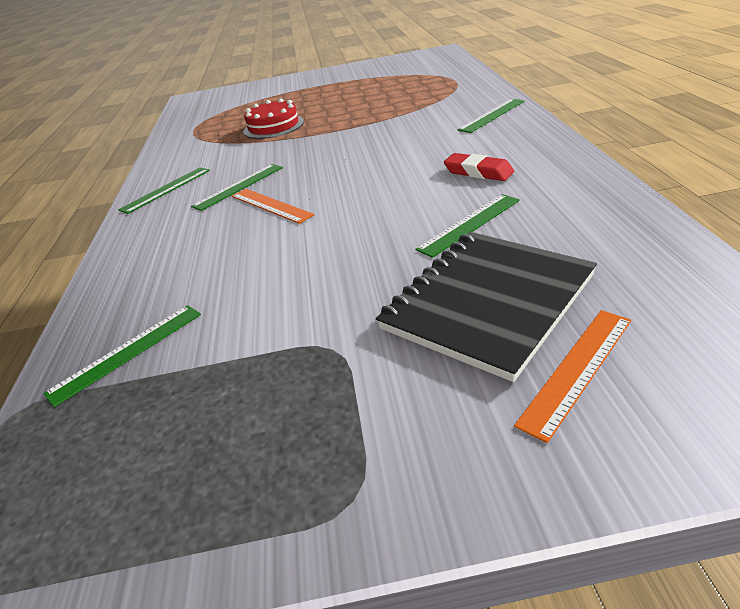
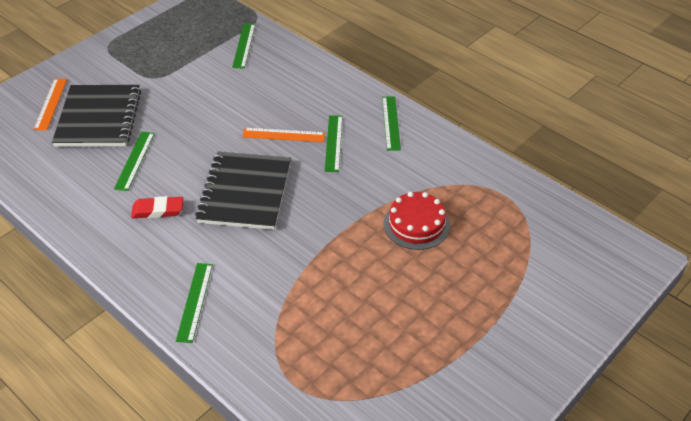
camera: 135 degrees right, 10 degrees up
none -> black notebook [195,152,291,230]

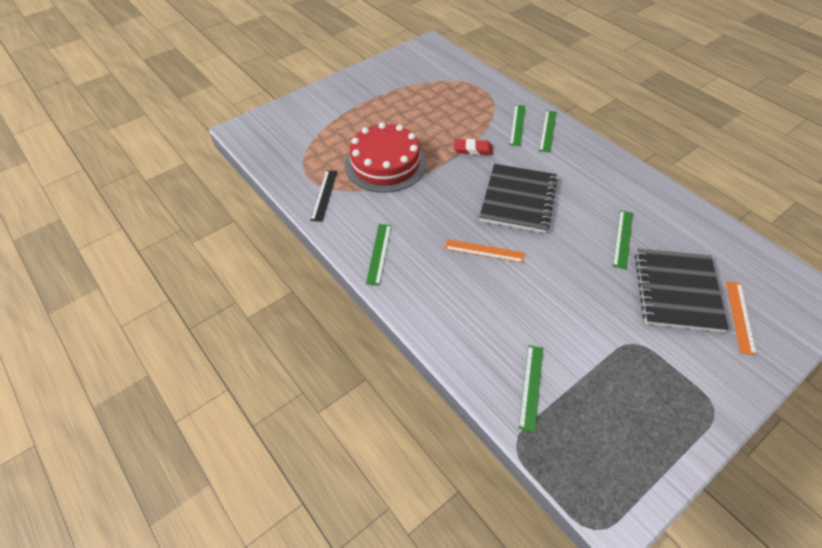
camera: 170 degrees left, 5 degrees up
red eraser [131,196,183,218] -> red eraser moved to [454,139,493,155]
green ruler [325,115,343,172] -> green ruler moved to [509,105,525,146]
red cake [384,192,450,250] -> red cake [345,122,427,193], size x1.62
none -> black ruler [310,170,337,222]

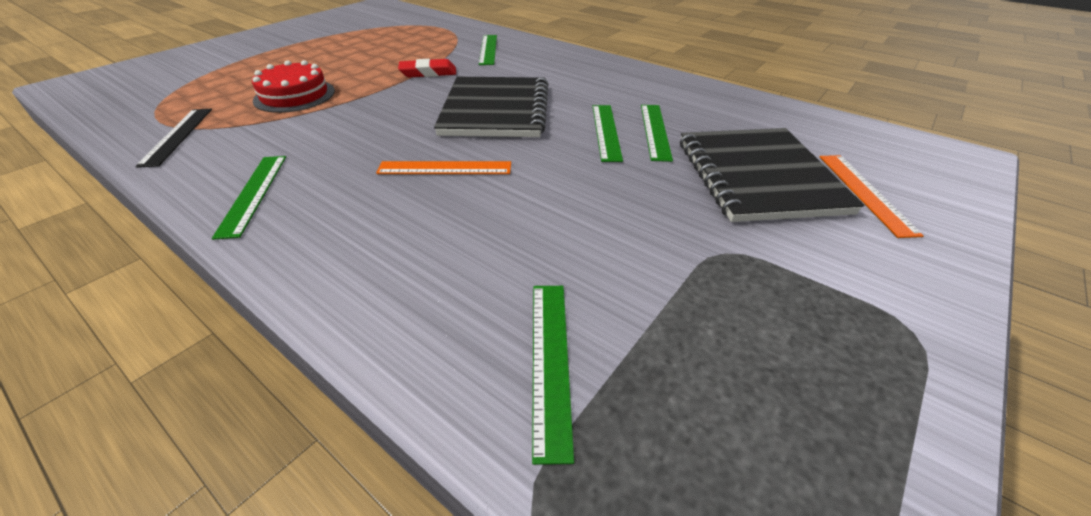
camera: 15 degrees left, 10 degrees down
red cake [345,122,427,193] -> red cake [252,60,335,113], size x0.62
green ruler [539,110,557,153] -> green ruler moved to [593,105,623,162]

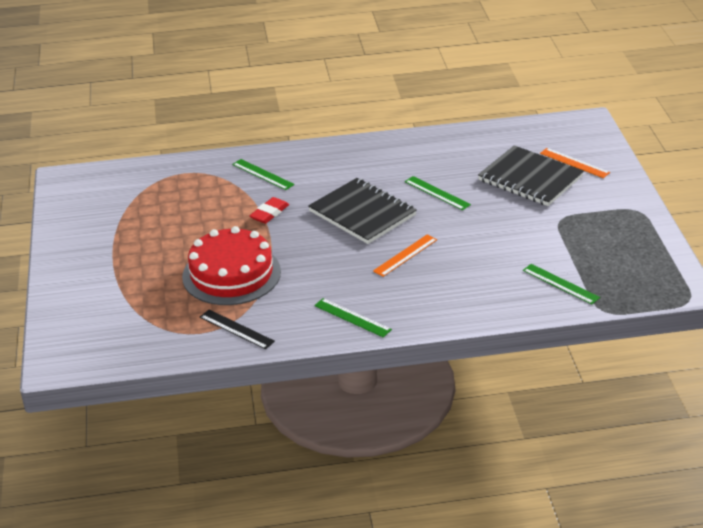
camera: 45 degrees left, 5 degrees down
red cake [252,60,335,113] -> red cake [182,226,281,305], size x1.62
green ruler [641,105,673,162] -> none

